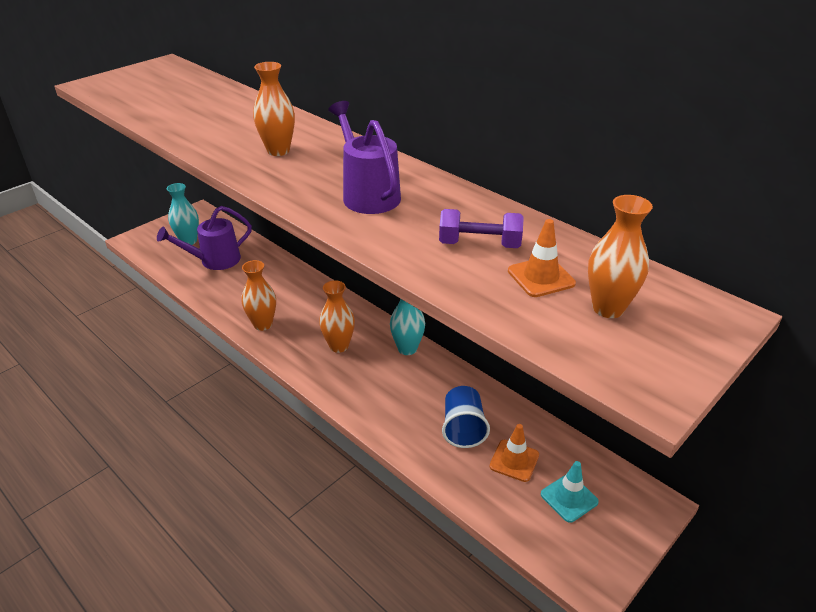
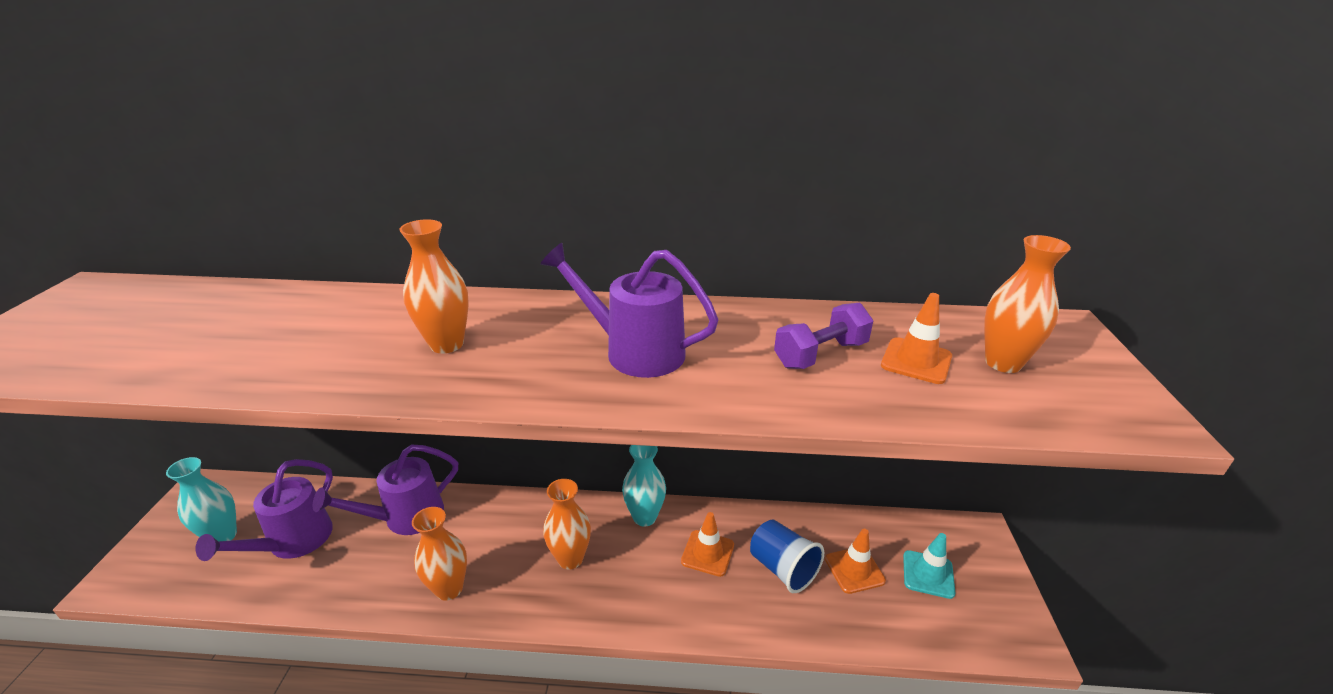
camera: 40 degrees left, 5 degrees down
none -> purple watering can [313,445,458,535]
none -> orange traffic cone [681,512,734,577]

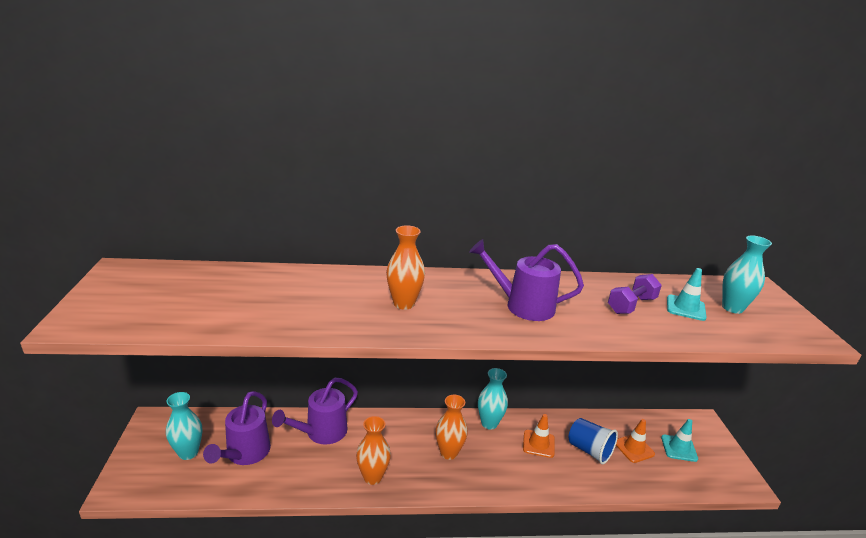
camera: 10 degrees left, 5 degrees down
orange traffic cone [881,293,952,384] -> turquoise traffic cone [667,268,707,321]
orange vase [984,235,1071,373] -> turquoise vase [722,235,772,314]

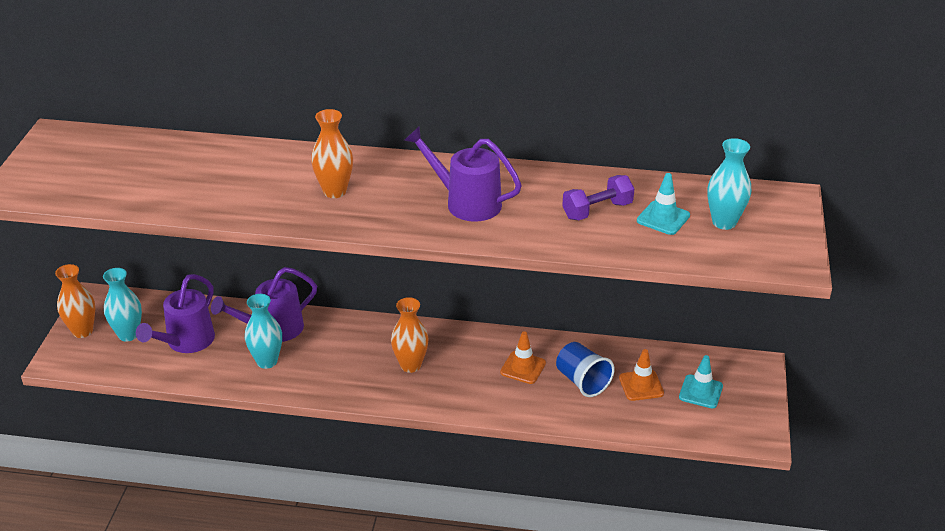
camera: 15 degrees right, 10 degrees up
orange vase [356,416,391,485] -> orange vase moved to [55,264,95,338]
turquoise vase [478,368,508,430] -> turquoise vase moved to [245,294,282,369]

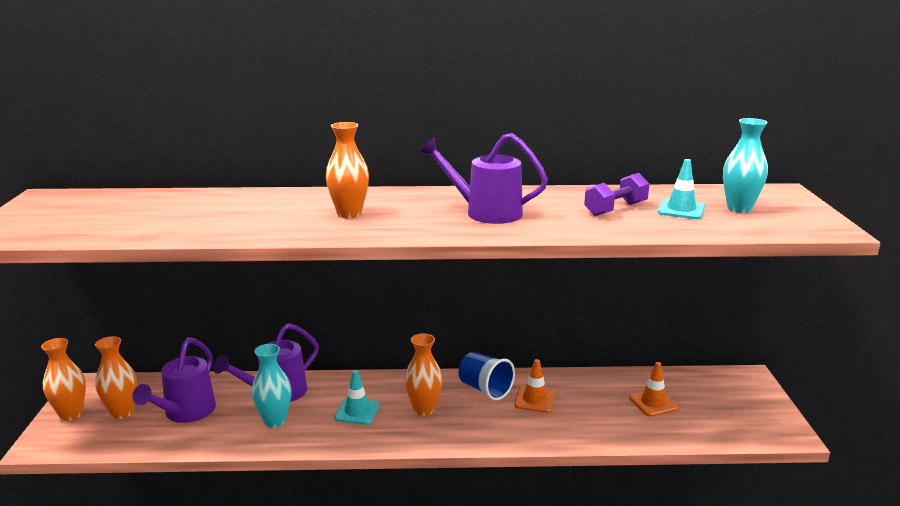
camera: 10 degrees left, 15 degrees down
turquoise vase [103,268,142,342] -> orange vase [95,336,137,419]
blue cup [556,342,614,397] -> blue cup moved to [459,352,515,401]
turquoise traffic cone [679,355,723,408] -> turquoise traffic cone moved to [335,370,380,425]

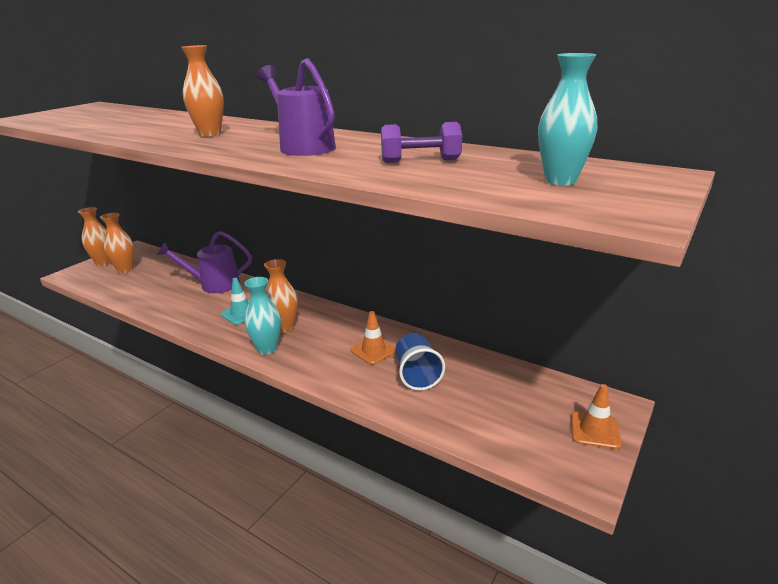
camera: 35 degrees right, 5 degrees up
purple watering can [132,338,216,423] -> none
turquoise vase [252,344,292,428] -> turquoise vase moved to [244,277,281,355]
blue cup [459,352,515,401] -> blue cup moved to [395,333,445,391]
orange traffic cone [629,362,678,417] -> orange traffic cone moved to [571,384,622,449]
turquoise traffic cone [658,159,705,219] -> none

